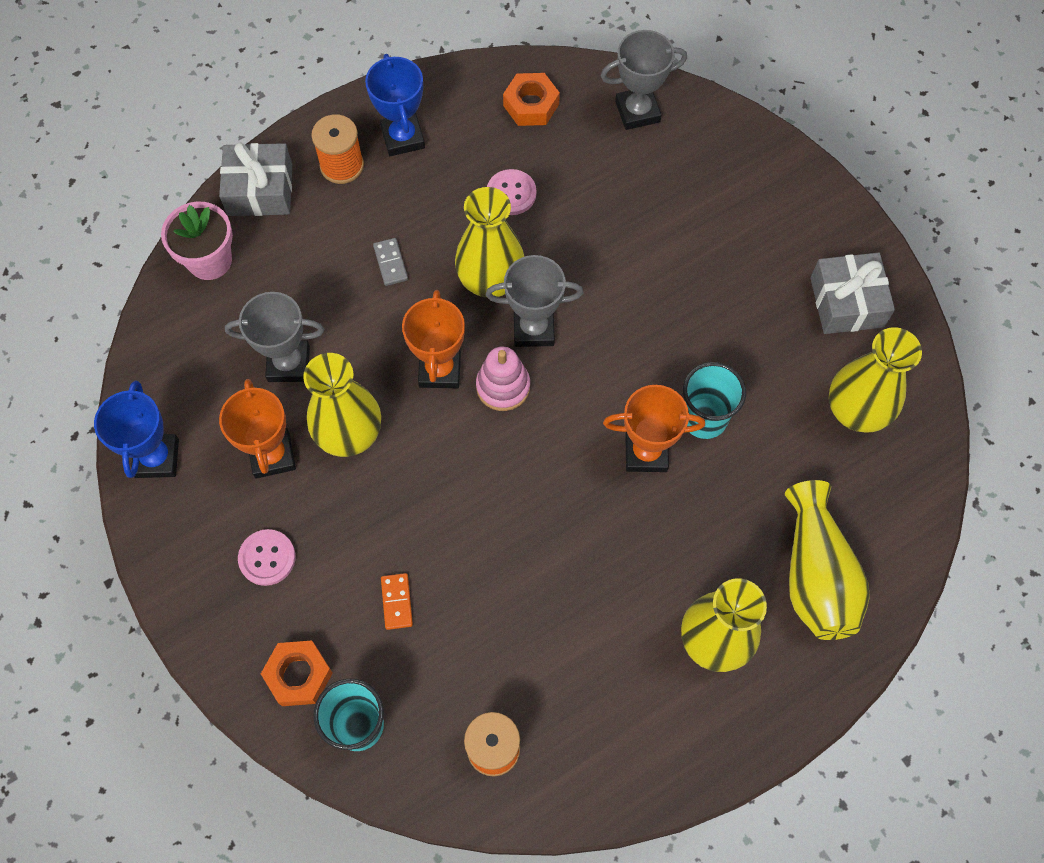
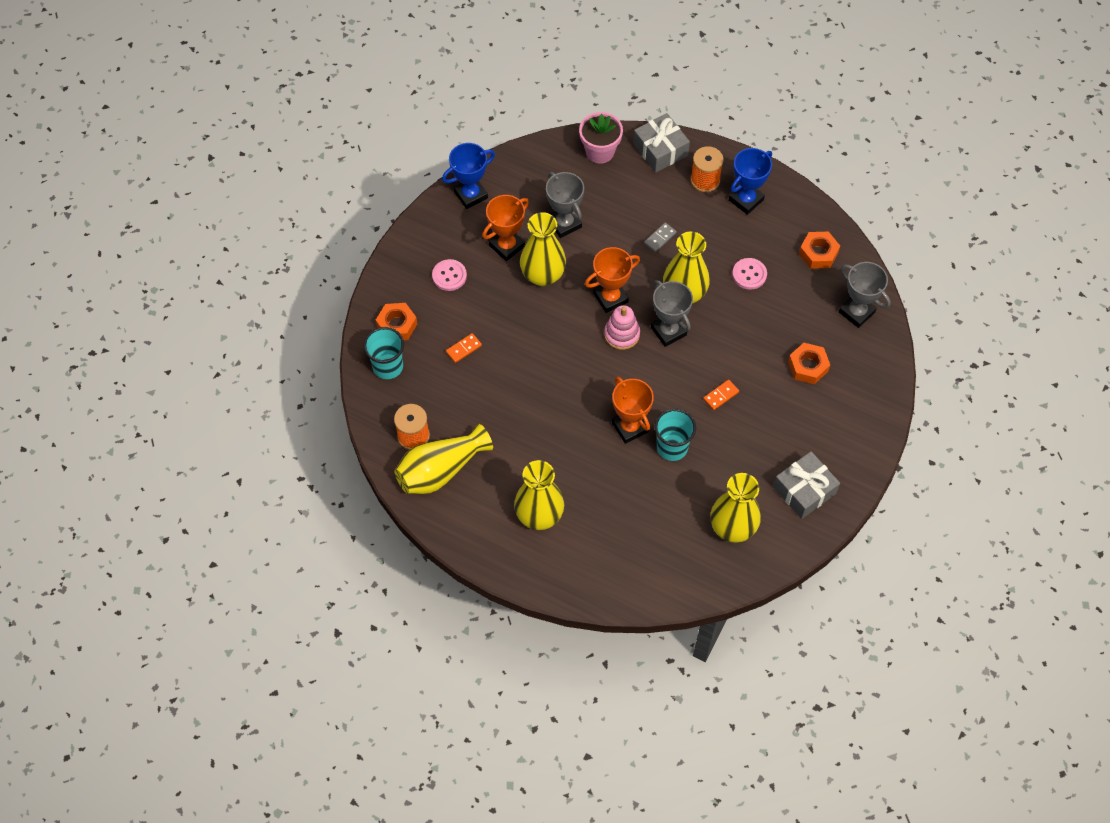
camera: 60 degrees right, 5 degrees down
yellow vase [785,480,870,640] -> yellow vase moved to [395,424,493,494]
none -> orange domino [703,380,739,410]
none -> orange nut [788,343,830,384]

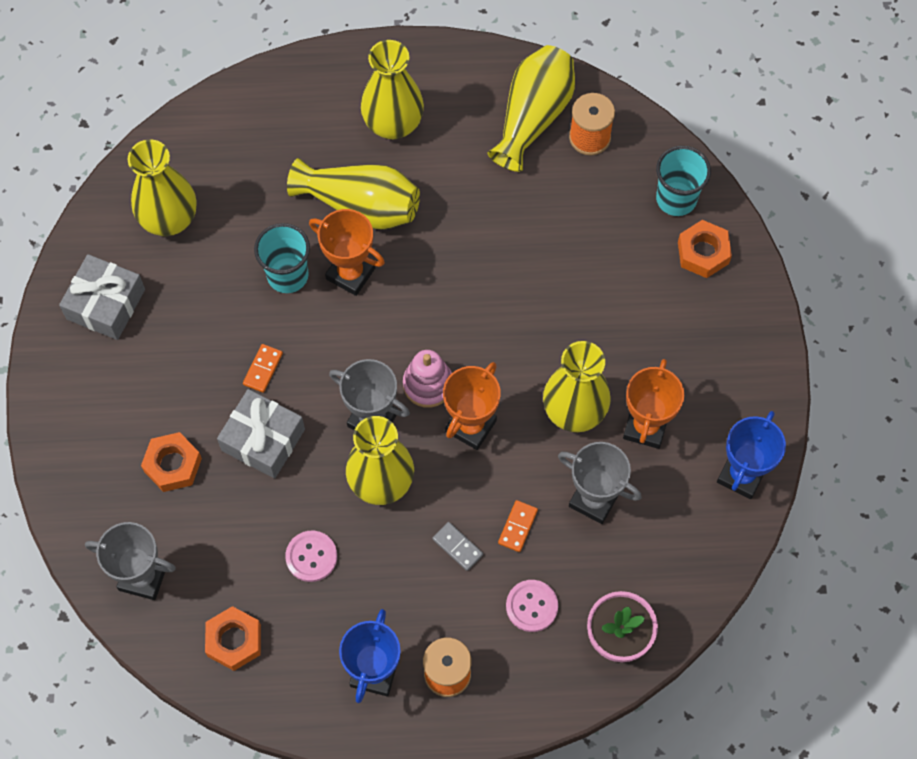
camera: 150 degrees right, 5 degrees up
pink button [432,259,467,291] -> pink button moved to [506,580,558,632]
orange domino [446,333,482,363] -> orange domino moved to [498,500,538,552]
grey gift [633,113,690,173] -> grey gift moved to [217,389,305,478]
grey domino [644,223,677,252] -> grey domino turned 60 degrees counterclockwise [432,522,483,571]
none -> yellow vase [287,158,420,230]

